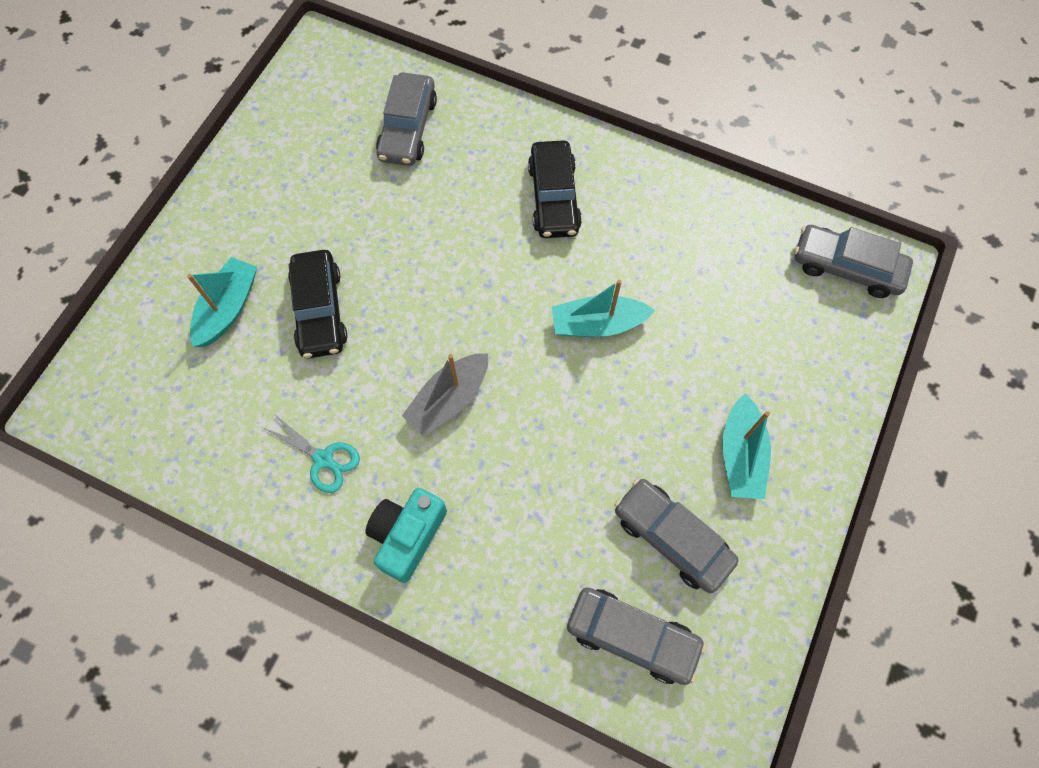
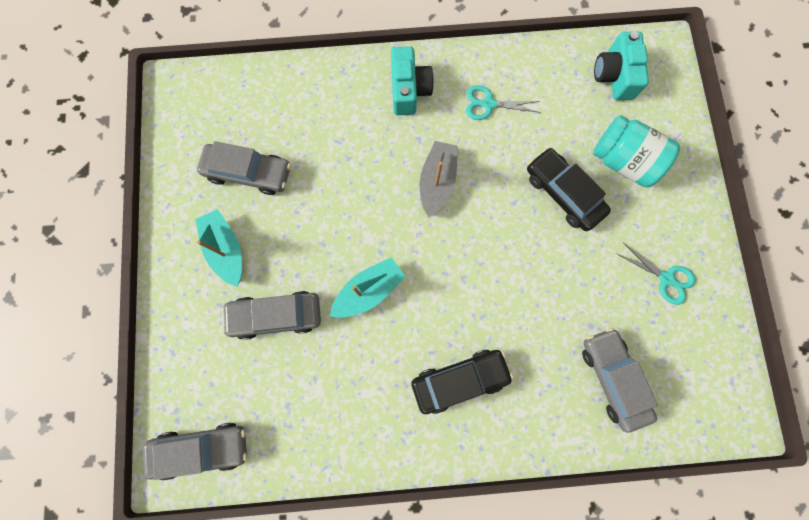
camera: 150 degrees right, 10 degrees up
turquoise boat [187,257,257,347] -> turquoise jar [593,115,680,187]
black car [528,140,582,238] -> black car turned 105 degrees clockwise [411,350,513,414]
grey car [567,587,706,685] -> grey car moved to [222,291,321,340]
none -> turquoise camera [594,31,649,100]
none -> turquoise scissors [617,243,695,305]

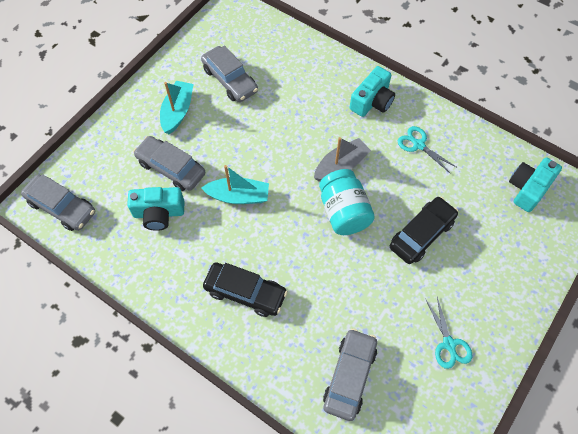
camera: 40 degrees right, 15 degrees down
black car [527,148,611,231] -> black car turned 45 degrees clockwise [390,197,458,264]
turquoise jar [593,115,680,187] -> turquoise jar moved to [319,169,375,235]
none -> turquoise camera [127,187,184,231]

